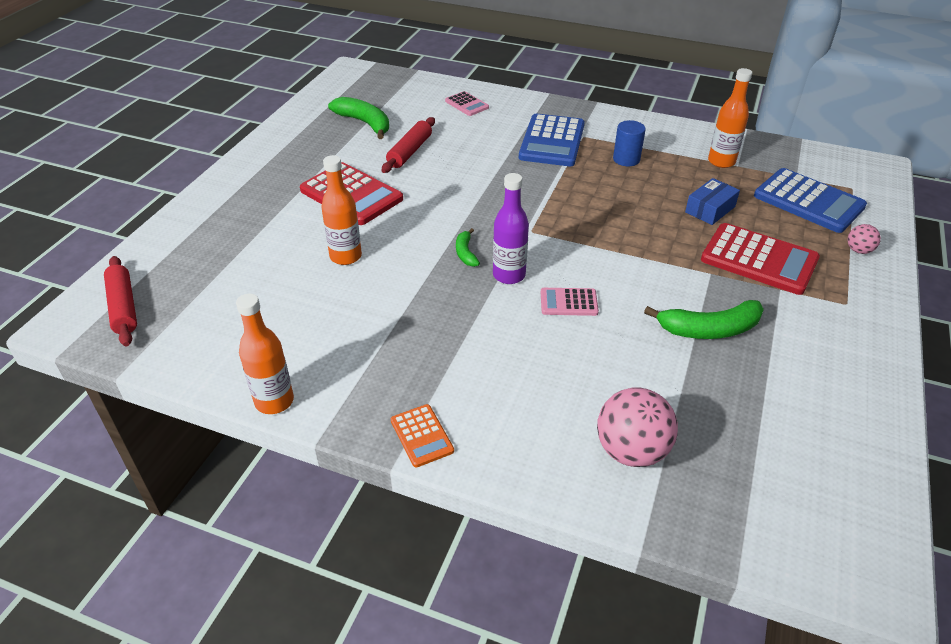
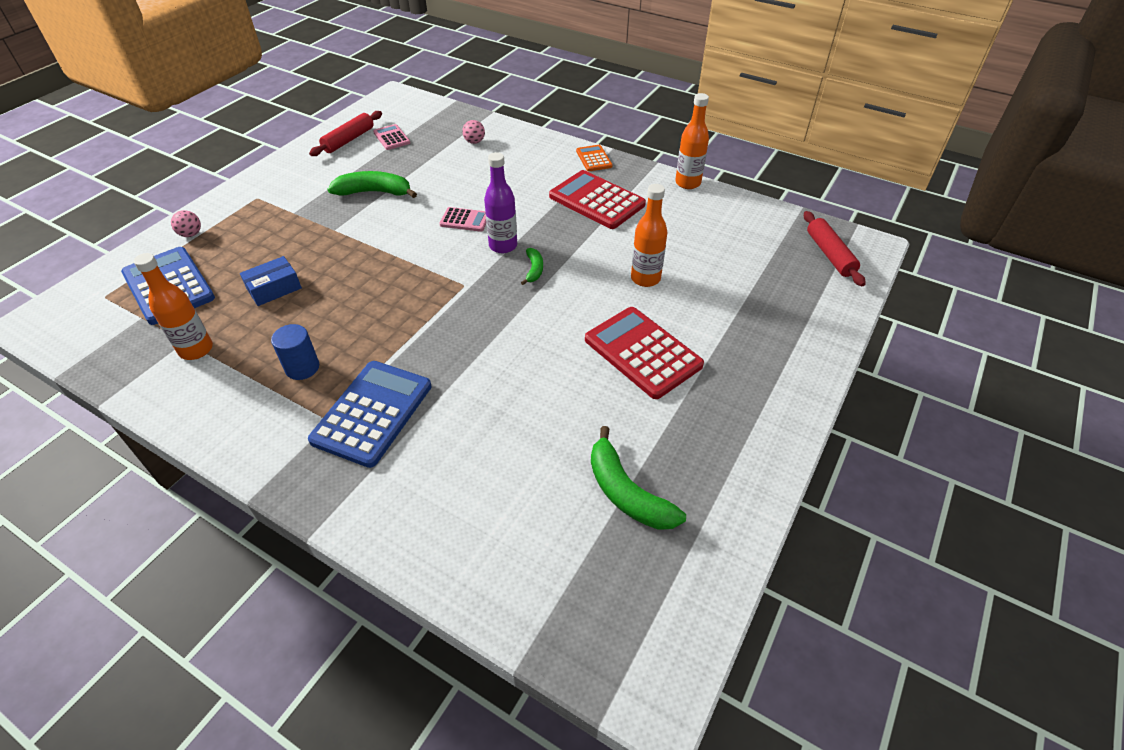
camera: 170 degrees left, 5 degrees up
red rolling pin [382,117,435,173] -> red rolling pin moved to [309,111,382,156]
pink calculator [445,91,489,116] -> pink calculator moved to [373,124,410,150]
pink ball [597,387,678,467] -> pink ball [462,120,485,144], size x0.50
red calculator [701,223,820,295] -> red calculator moved to [549,170,646,229]

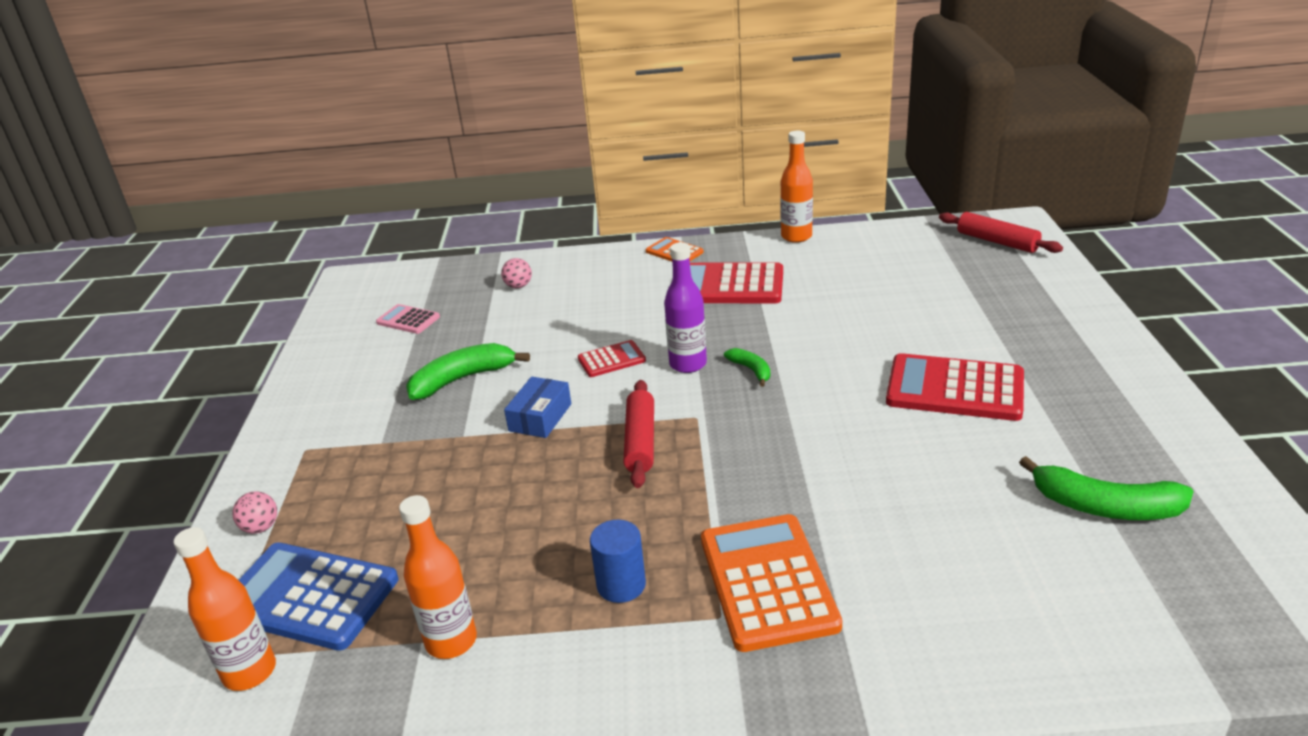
camera: 30 degrees left, 15 degrees down
blue box [240,256,302,306] -> blue box moved to [504,377,571,438]
blue calculator [308,361,431,468] -> orange calculator [701,514,842,652]
red rolling pin [309,111,382,156] -> red rolling pin moved to [623,380,654,488]
pink calculator [440,207,486,232] -> red calculator [578,340,646,377]
orange bottle [631,184,667,287] -> orange bottle moved to [174,527,276,691]

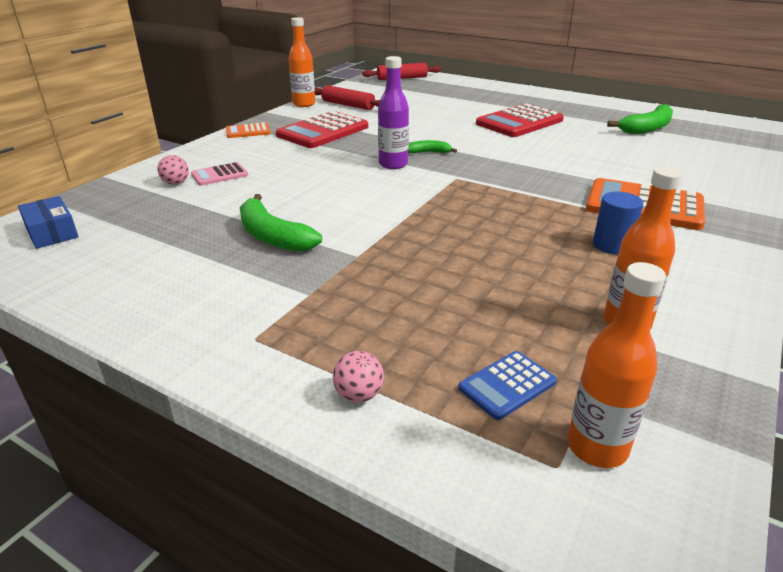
camera: 60 degrees left, 0 degrees up
blue calculator [239,543,398,651] -> blue calculator [458,351,557,420], size x0.52
pink calculator [376,304,440,334] -> pink calculator moved to [191,162,248,186]
green banana [406,343,530,400] -> green banana turned 45 degrees counterclockwise [240,194,322,252]
blue box [504,377,571,438] -> blue box moved to [18,196,79,249]
red calculator [578,340,646,377] -> none
red rolling pin [623,380,654,488] -> red rolling pin moved to [315,85,380,110]

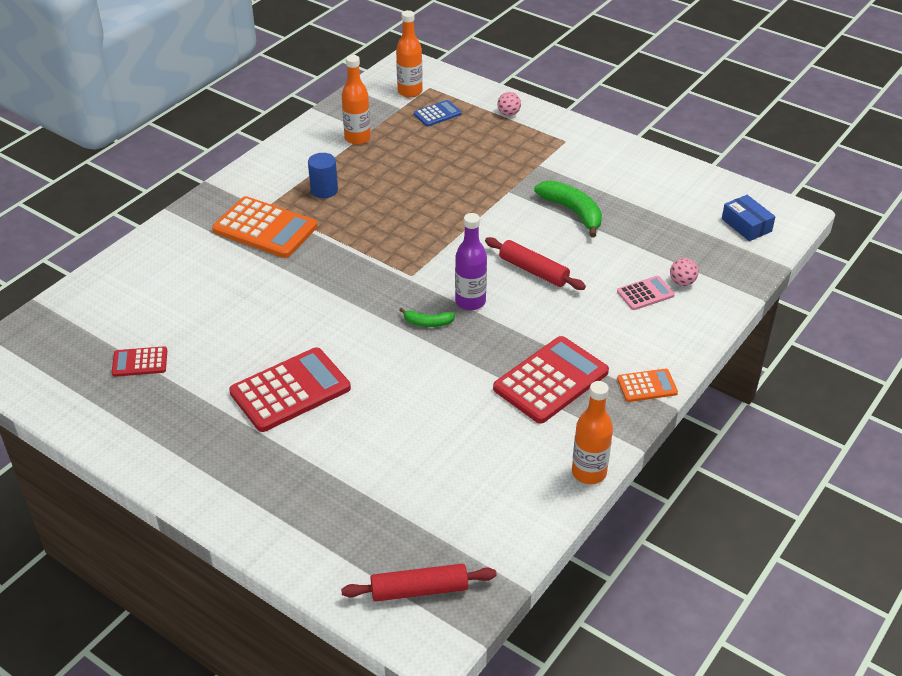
camera: 175 degrees left, 10 degrees up
red rolling pin [315,85,380,110] -> red rolling pin moved to [485,237,586,290]
green banana [607,104,673,134] -> red calculator [112,346,167,377]

